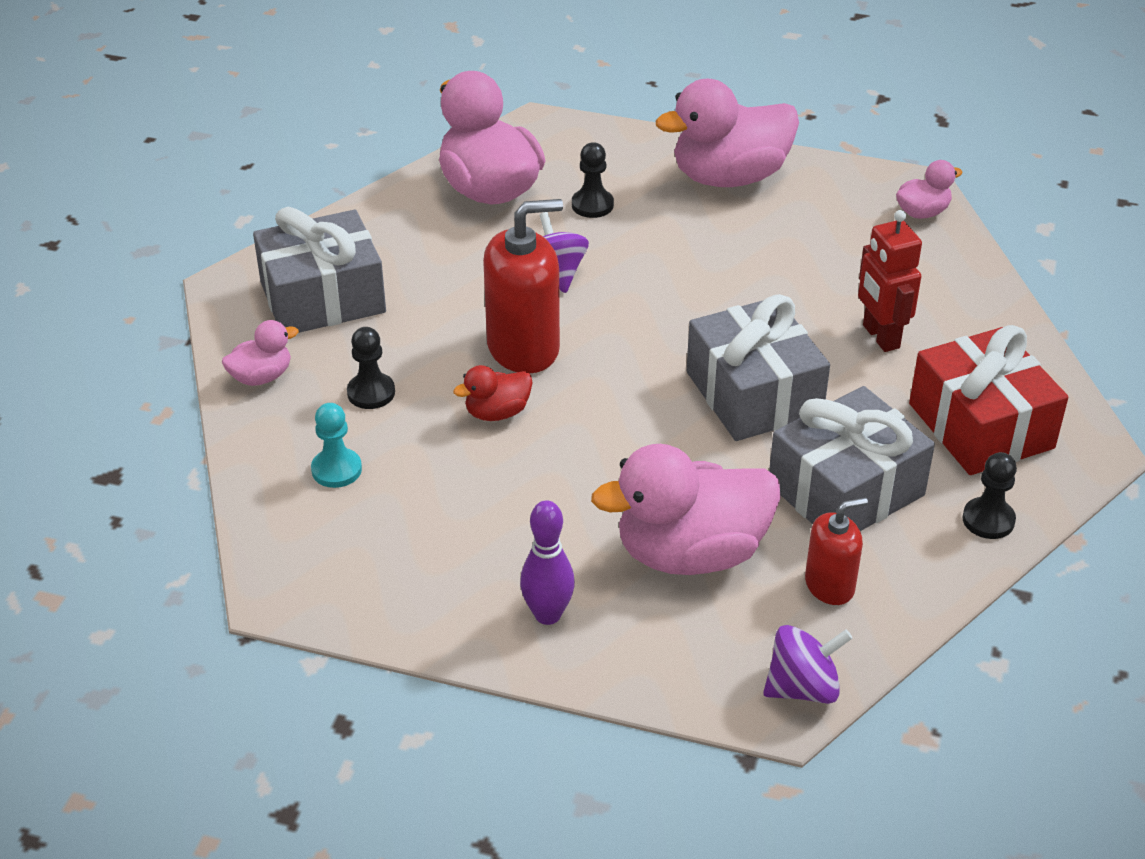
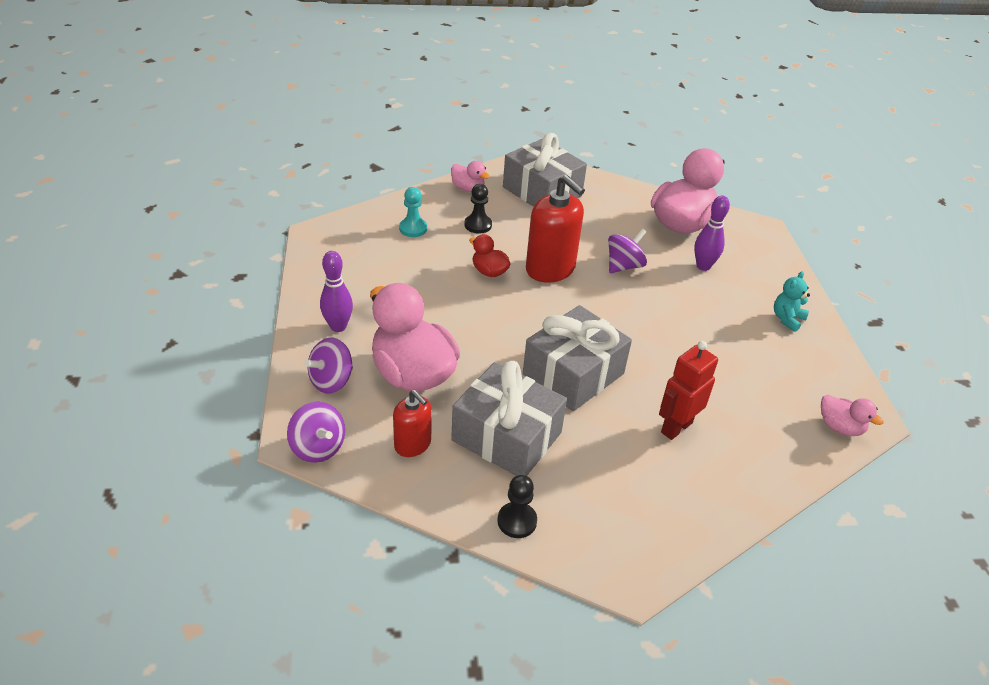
camera: 65 degrees right, 0 degrees up
black pawn [572,142,614,218] -> purple bowling pin [694,195,730,271]
pink duck [656,79,799,187] -> turquoise teddy bear [774,271,810,332]
red gift [909,325,1068,475] -> none
none -> purple spinning top [304,338,353,394]

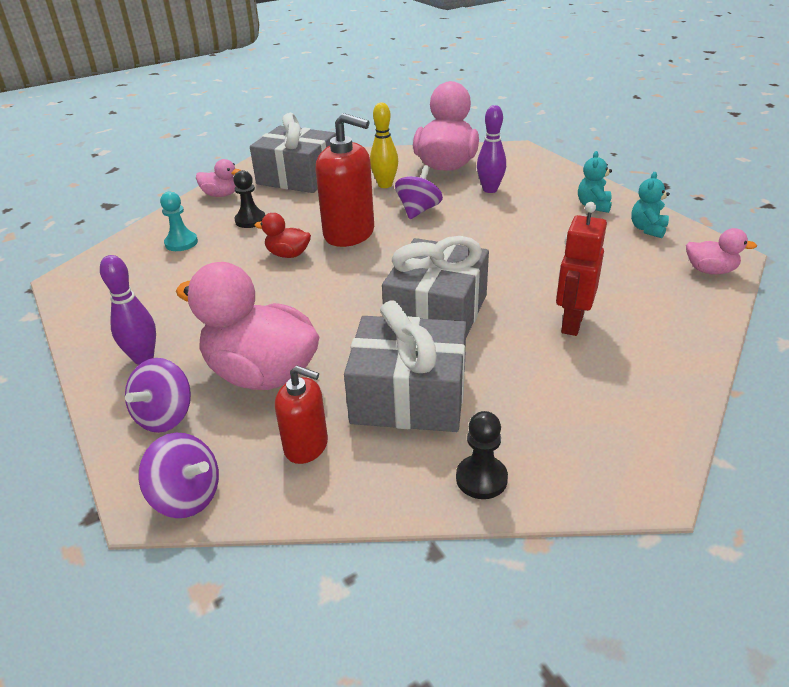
camera: 20 degrees left, 5 degrees down
none -> yellow bowling pin [370,102,398,188]
none -> turquoise teddy bear [631,172,670,238]

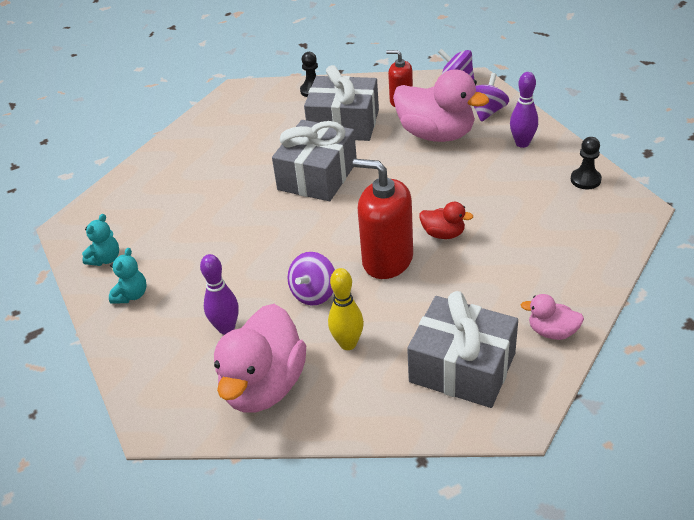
camera: 175 degrees left, 5 degrees up
turquoise pawn [160,191,198,251] -> none
black pawn [233,170,265,228] -> black pawn moved to [571,137,602,189]
red robot [556,202,607,336] -> none
pink duck [686,228,757,274] -> none

